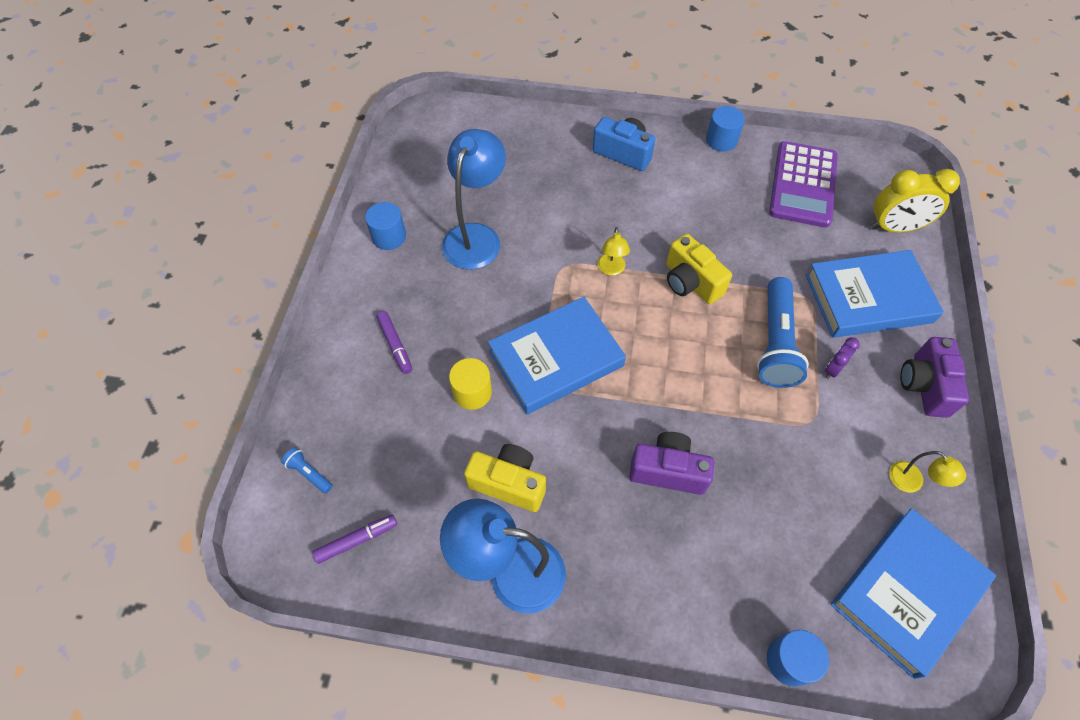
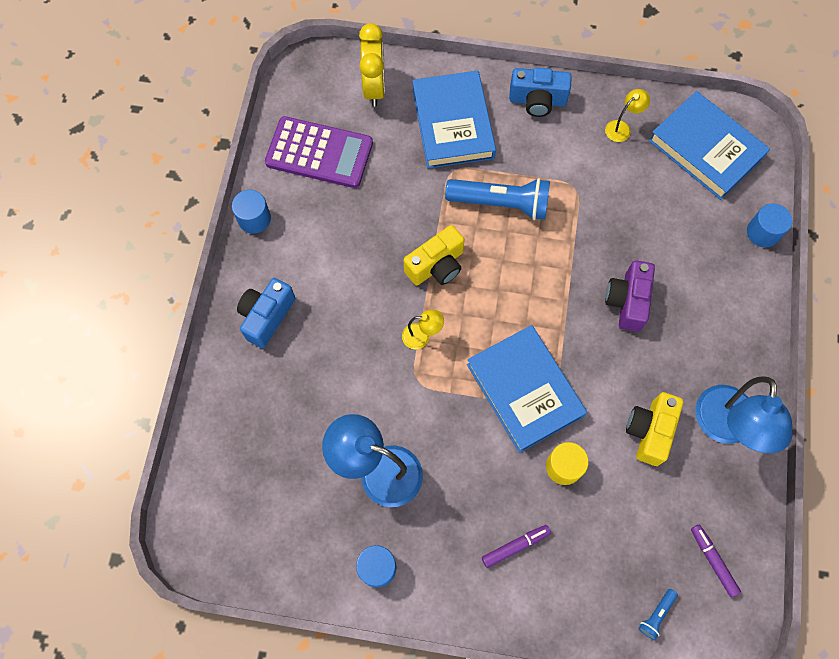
camera: 90 degrees left, 10 degrees up
purple clock [825,337,860,379] -> none
purple camera [900,337,969,418] -> blue camera [509,68,572,117]

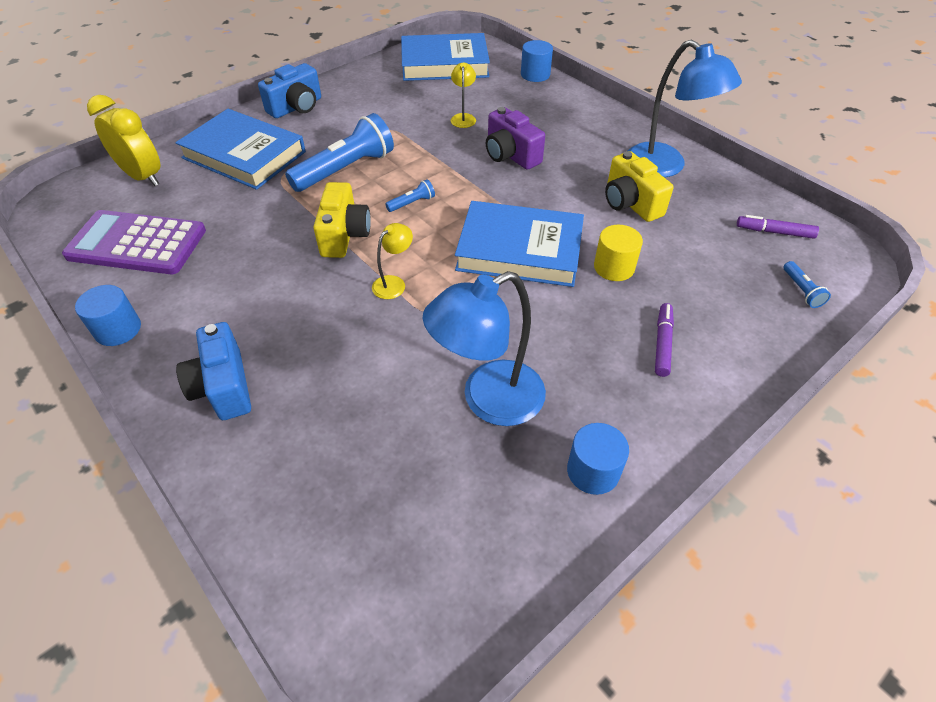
camera: 50 degrees left, 20 degrees down
purple calculator [265,116,373,188] -> purple calculator turned 135 degrees counterclockwise [62,210,206,274]
yellow lamp [605,89,650,142] -> yellow lamp moved to [451,63,476,128]
none -> blue flashlight [385,179,435,212]

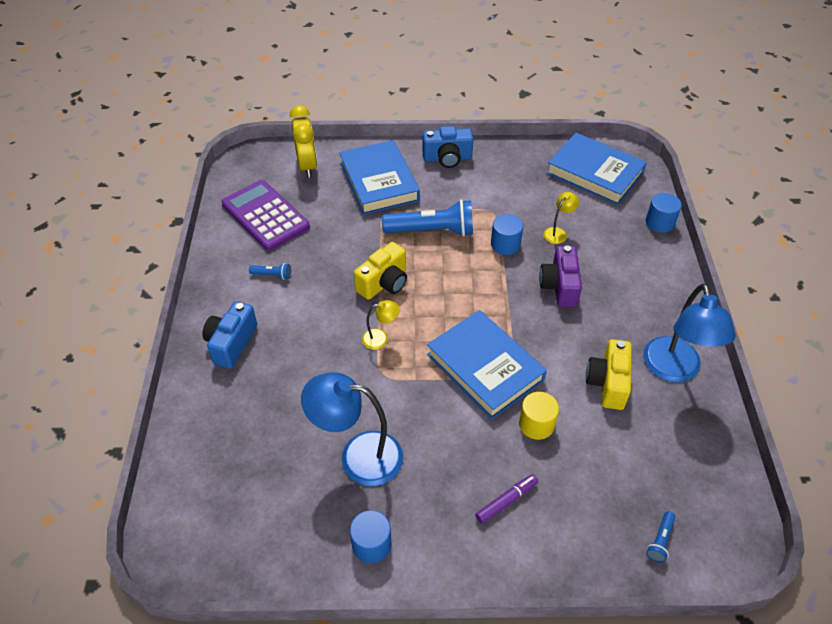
camera: 40 degrees right, 0 degrees up
blue cylinder [75,285,141,346] -> blue cylinder moved to [491,214,523,255]
blue flashlight [385,179,435,212] -> blue flashlight moved to [249,263,291,280]
purple marker [737,215,819,239] -> none

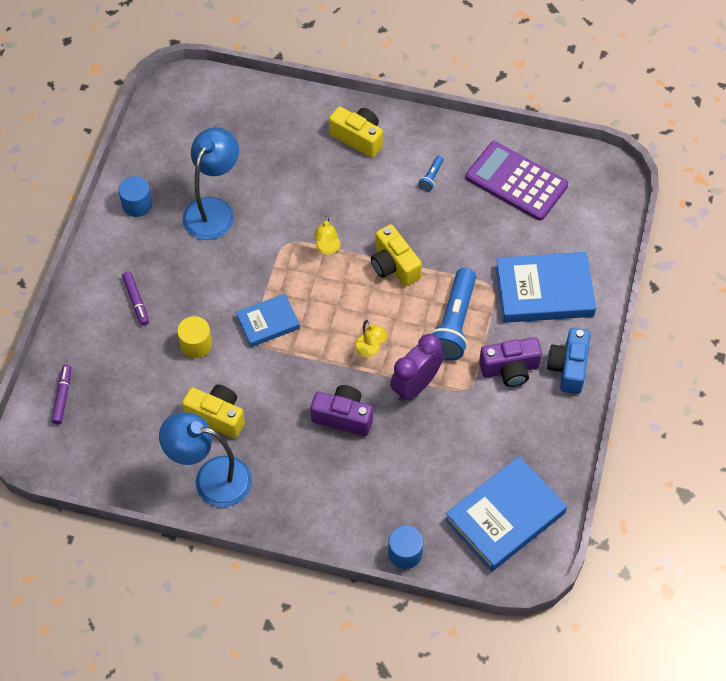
camera: 105 degrees right, 10 degrees up
blue camera [202,301,257,369] -> yellow camera [329,107,383,158]
purple calculator [222,180,310,251] -> purple calculator turned 120 degrees counterclockwise [466,141,568,221]
yellow clock [290,105,317,178] -> none
blue book [427,310,547,419] -> blue book [236,294,300,347], size x0.58
blue cylinder [491,214,523,255] -> purple clock [390,334,443,402]
yellow lamp [543,192,579,244] -> yellow lamp moved to [355,320,387,357]
blue flashlight [646,511,675,563] -> purple marker [51,365,72,424]
none -> purple camera [479,337,542,387]

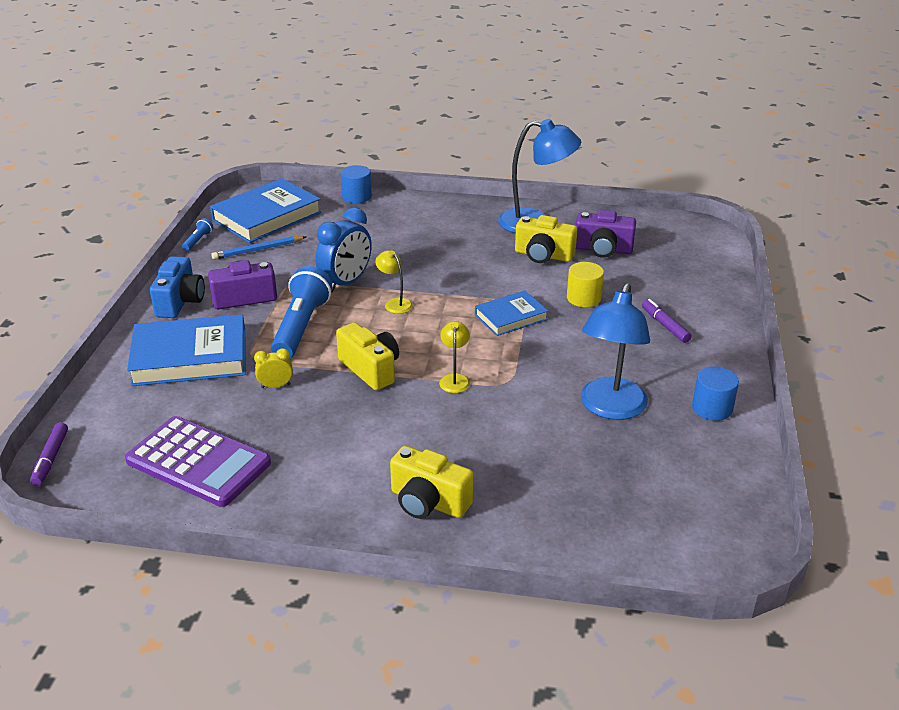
camera: 175 degrees right, 25 degrees down
purple marker [51,365,72,424] -> purple marker moved to [30,422,68,486]
purple camera [311,385,373,436] -> purple camera moved to [576,210,636,258]
purple clock [390,334,443,402] -> blue clock [316,207,372,292]
blue flashlight [418,156,444,191] -> blue flashlight moved to [182,218,213,251]
none -> blue pencil [212,236,306,260]
none -> yellow clock [254,348,293,388]

